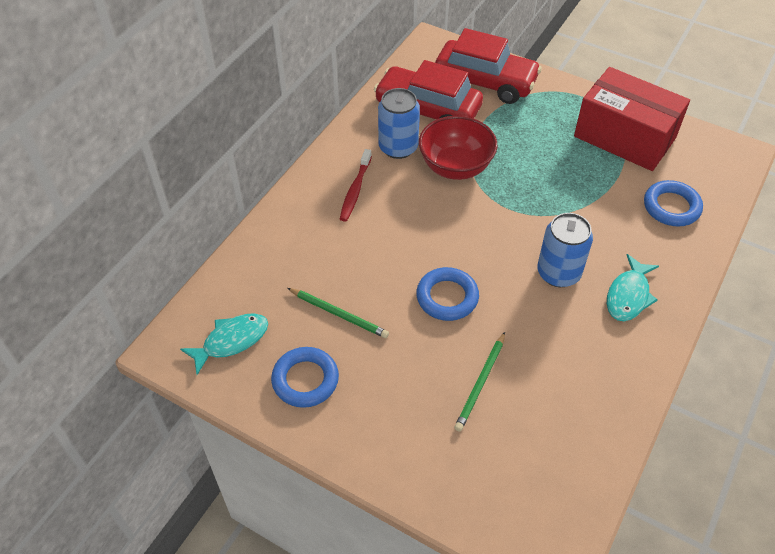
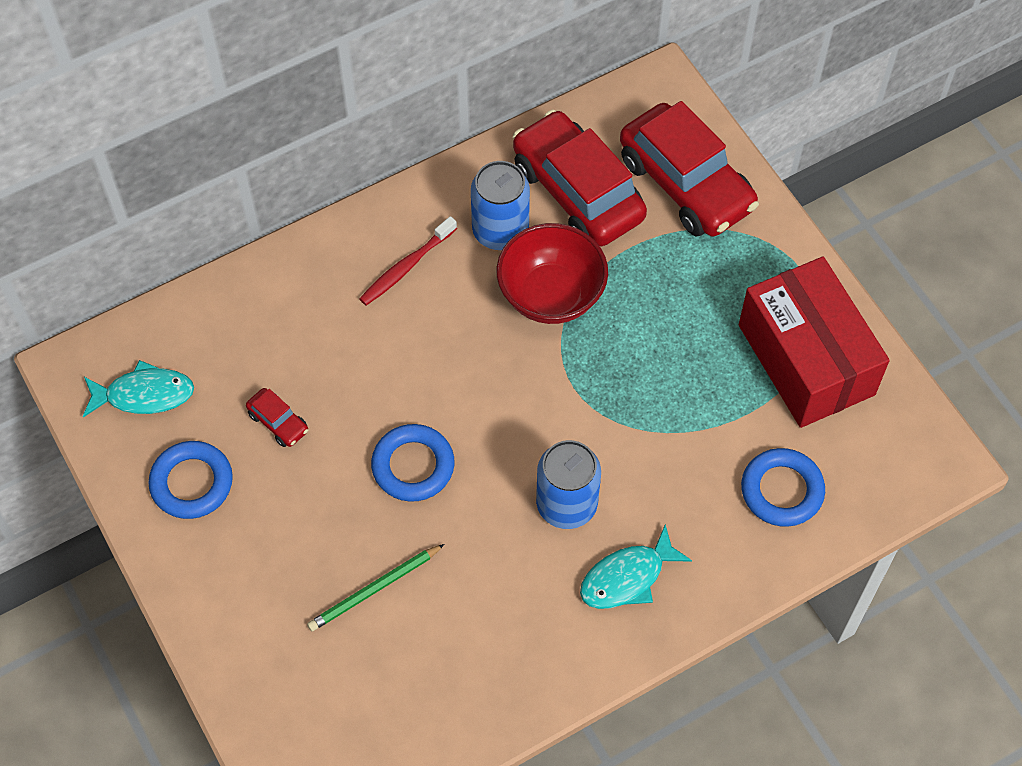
camera: 30 degrees right, 10 degrees up
green pencil [287,288,389,338] -> red car [246,388,308,447]

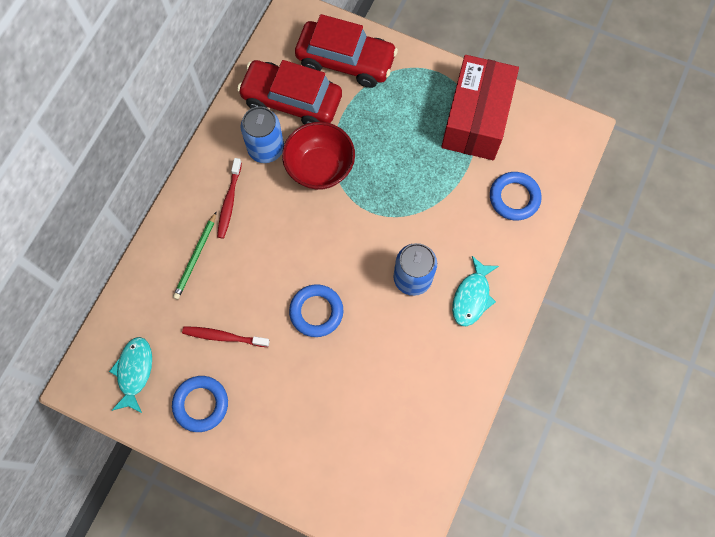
camera: 35 degrees left, 10 degrees up
turquoise fish [83,360,194,417] -> turquoise fish turned 45 degrees counterclockwise [109,337,152,413]
red car [246,388,308,447] -> red toothbrush [182,326,270,347]
green pencil [307,544,445,631] -> green pencil moved to [173,212,216,299]
red box [739,257,890,428] -> red box turned 75 degrees clockwise [441,55,519,160]

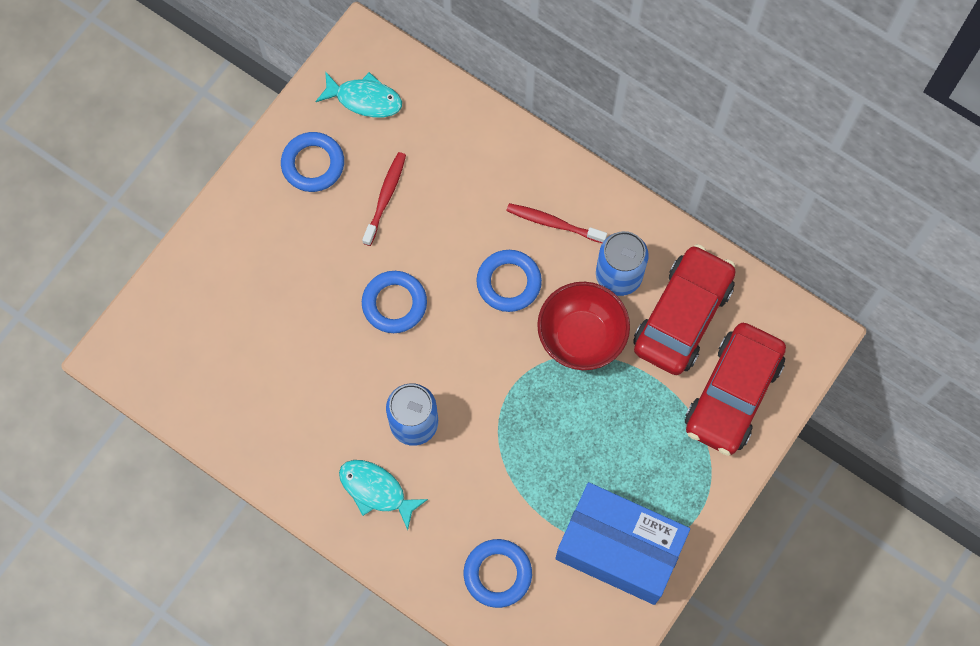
camera: 100 degrees right, 0 degrees up
green pencil [173,212,216,299] -> none
red box [441,55,519,160] -> blue box [555,482,690,605]
none -> blue ring [476,250,542,312]

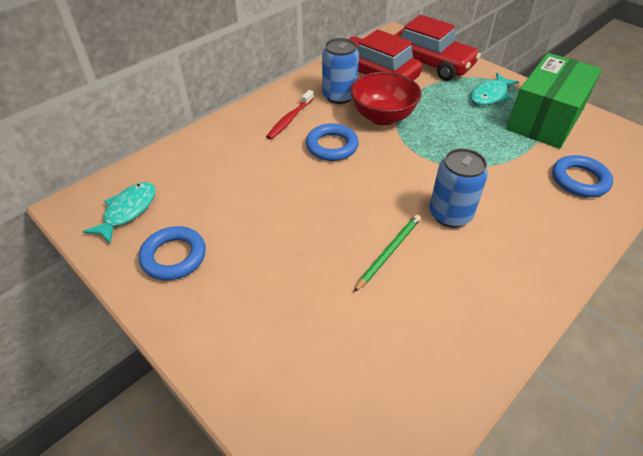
camera: 80 degrees left, 25 degrees down
turquoise fish [339,460,428,530] -> turquoise fish moved to [471,73,519,105]
red toothbrush [362,152,406,246] -> none
blue ring [362,271,427,333] -> none
blue box [555,482,690,605] -> green box [506,53,602,149]
none -> green pencil [354,215,421,292]

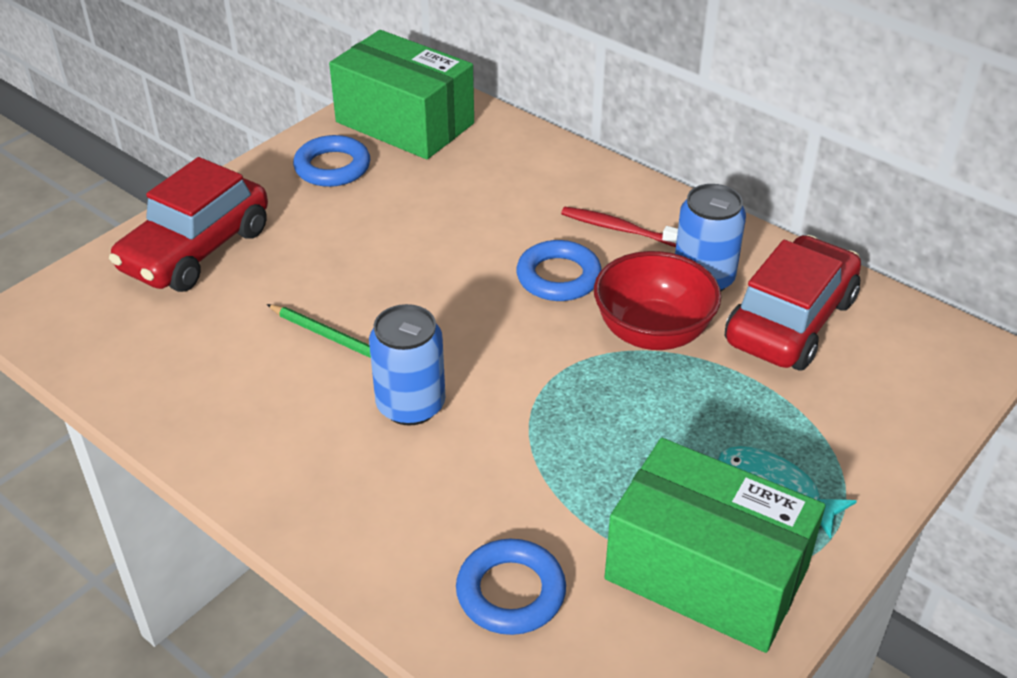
camera: 85 degrees right, 5 degrees down
turquoise fish [82,182,156,244] -> green box [329,30,474,159]
red car [395,15,481,81] -> red car moved to [109,157,268,292]

